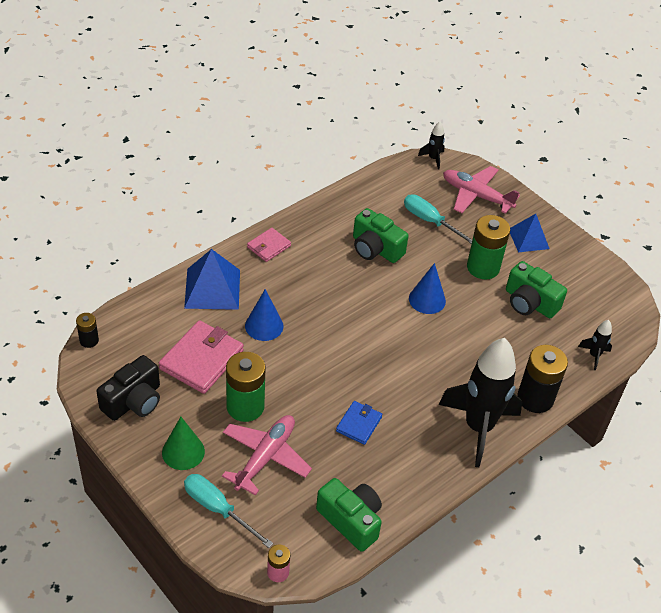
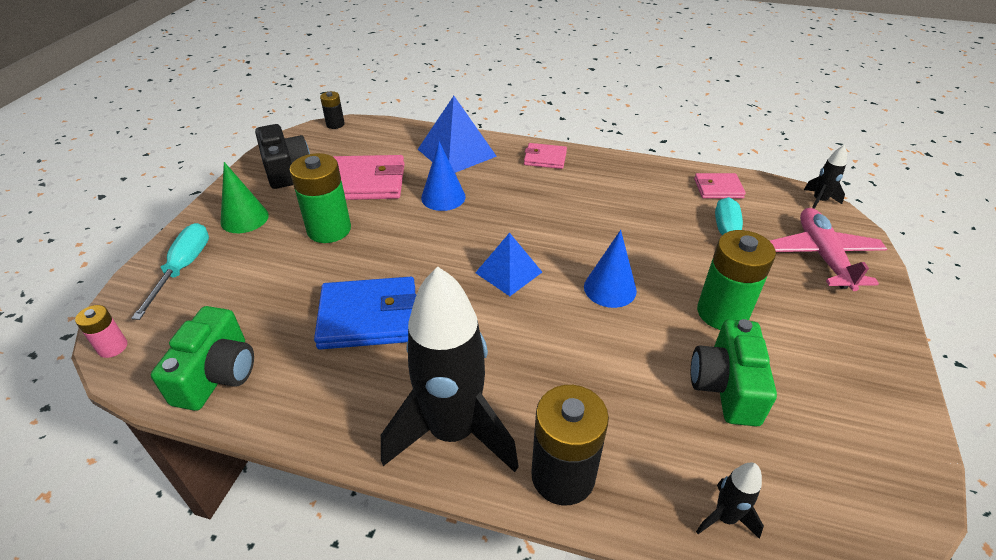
camera: 60 degrees right, 5 degrees down
black camera [96,355,160,421] -> black camera turned 120 degrees counterclockwise [255,124,310,189]
pink plane [222,415,312,496] -> none
blue wallet [336,401,382,445] -> blue wallet [314,277,416,350], size x1.79
green camera [353,208,409,263] -> none
blue pyramid [510,214,549,252] -> blue pyramid moved to [475,233,542,296]
none -> pink wallet [694,173,746,198]

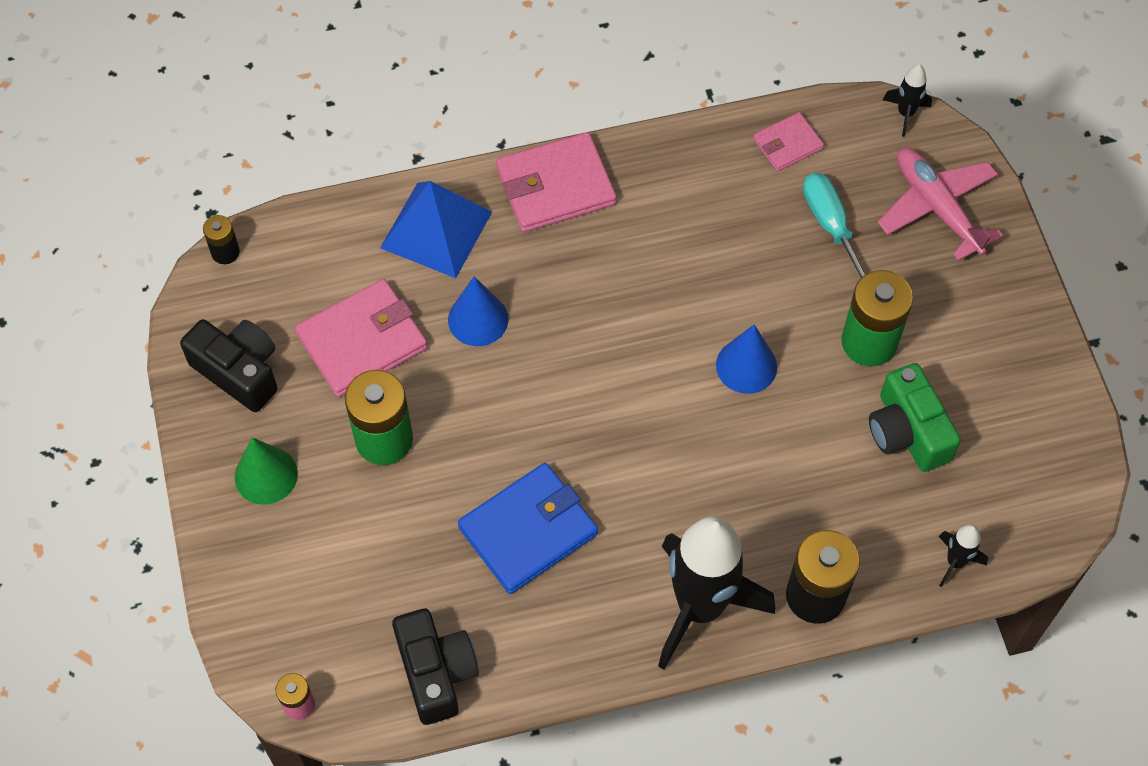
camera: 30 degrees left, 20 degrees up
turquoise screwdriver [131,223,209,320] -> none
green camera [151,306,254,411] -> black camera [392,609,479,725]
blue pyramid [475,233,542,296] -> none
pink wallet [524,143,567,169] -> pink wallet [496,132,617,232], size x1.79

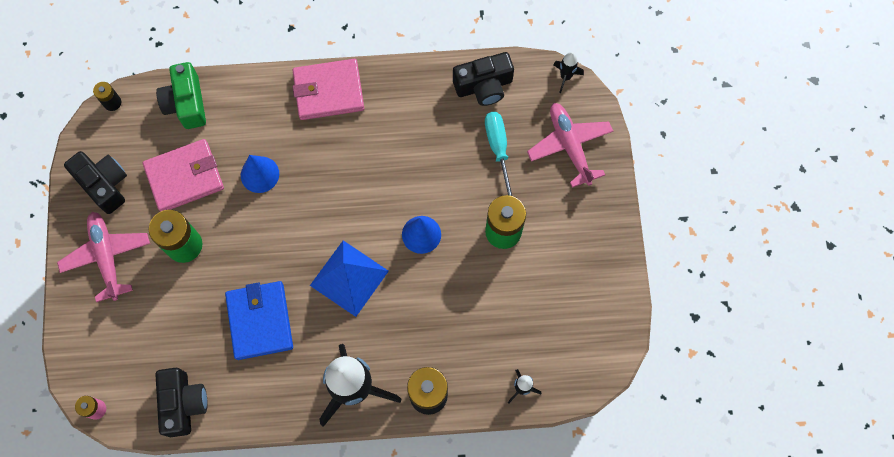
camera: 10 degrees right, 10 degrees up
green cone [235,437,298,505] -> pink plane [57,212,150,302]
blue pyramid [380,181,492,278] -> blue pyramid moved to [310,240,389,317]
blue wallet [458,463,598,594] -> blue wallet turned 75 degrees counterclockwise [225,281,293,360]
pink wallet [753,112,824,171] -> black camera [453,52,514,106]
green camera [869,363,961,472] -> green camera moved to [156,62,206,129]

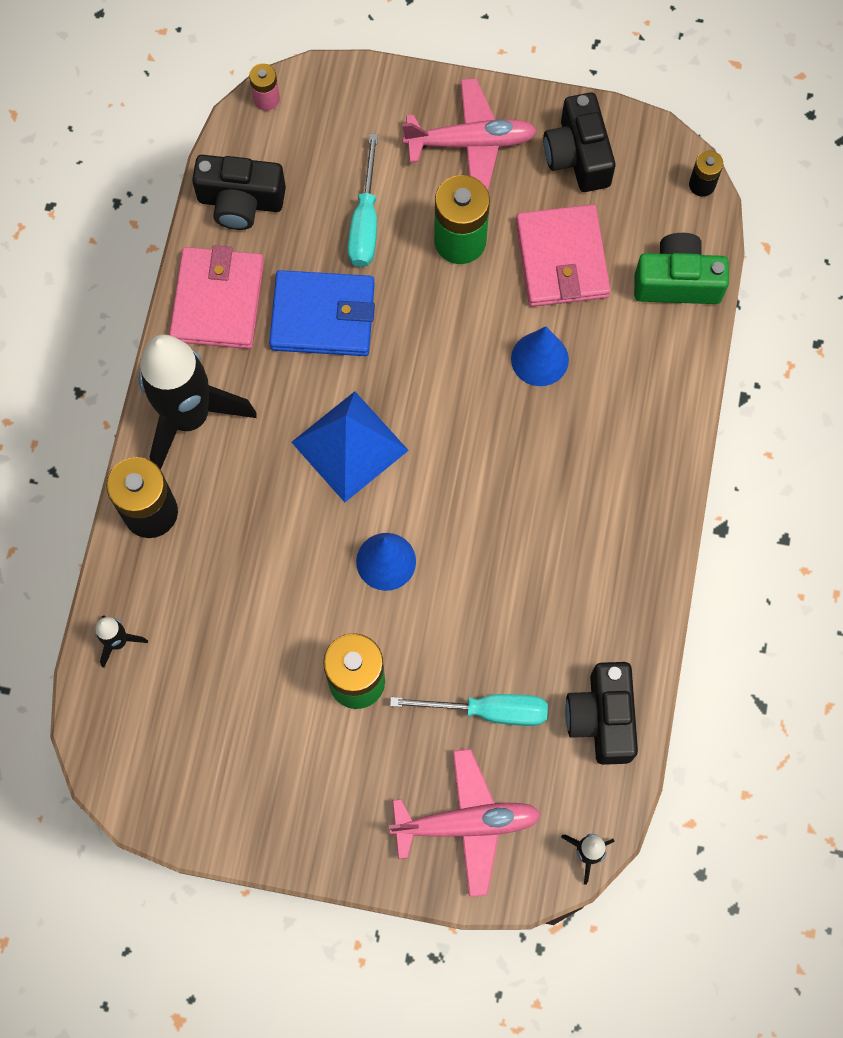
camera: 105 degrees right, 0 degrees up
black camera [64,151,127,214] -> black camera turned 105 degrees clockwise [543,92,616,192]
pink wallet [293,59,364,120] -> pink wallet moved to [169,245,264,349]
none -> turquoise screwdriver [348,134,378,267]

